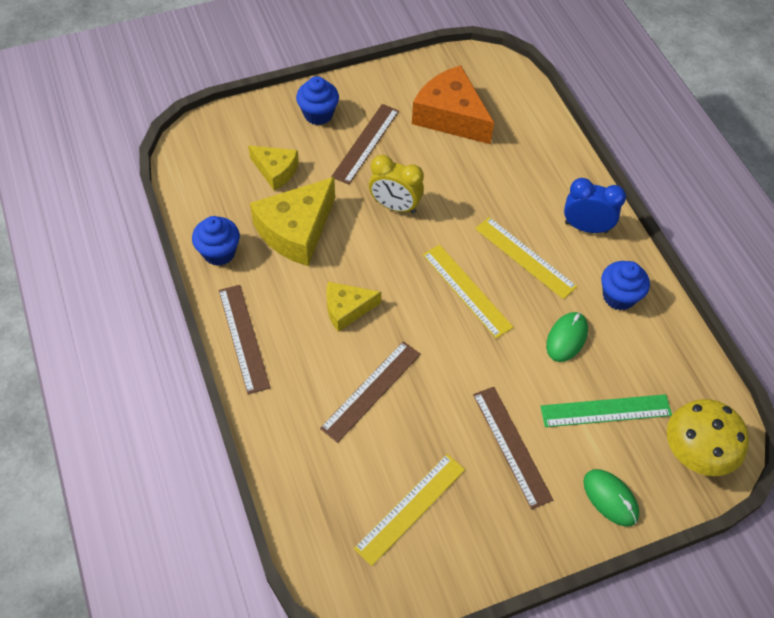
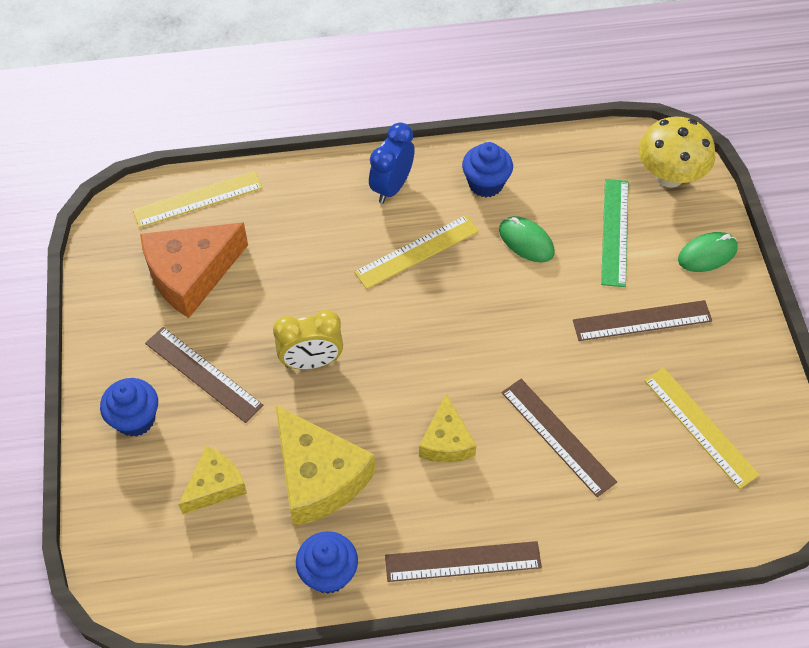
camera: 75 degrees left, 0 degrees up
yellow clock [369,155,424,214] -> yellow clock turned 45 degrees clockwise [273,310,343,370]
yellow ruler [423,244,513,339] -> yellow ruler moved to [133,171,263,228]

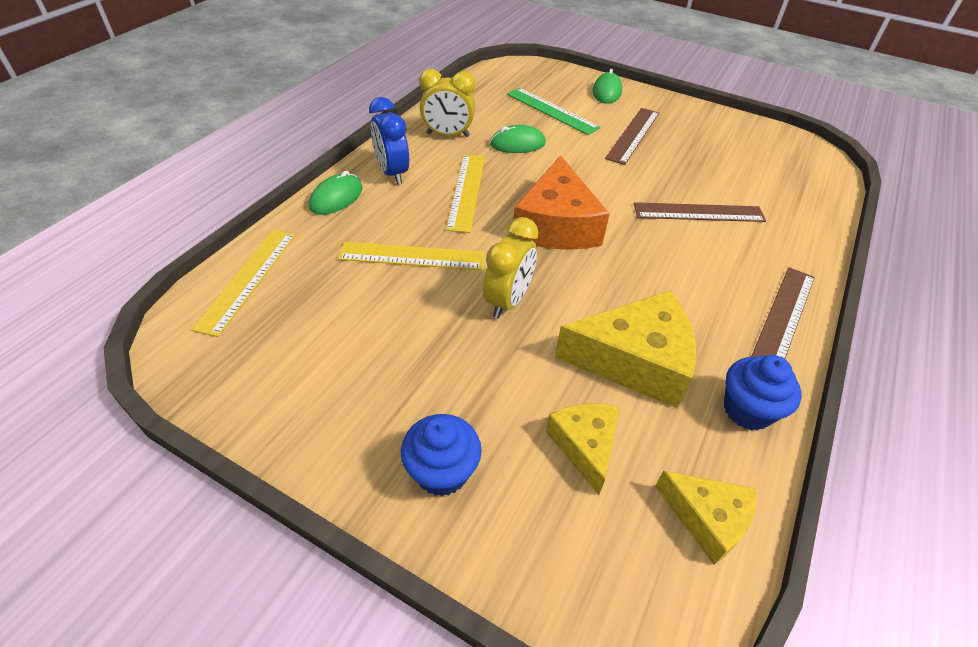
camera: 55 degrees left, 10 degrees down
orange cheese [140,222,248,318] -> orange cheese moved to [512,155,610,250]
brown ruler [145,327,263,423] -> none
yellow cheese [419,394,476,463] -> yellow cheese moved to [655,471,756,565]
blue cupcake [462,142,513,197] -> yellow clock [419,69,475,137]
yellow mushroom [639,117,715,188] -> none
yellow ruler [644,368,760,489] -> yellow ruler moved to [338,242,484,270]
none -> green mouse [309,171,363,215]

